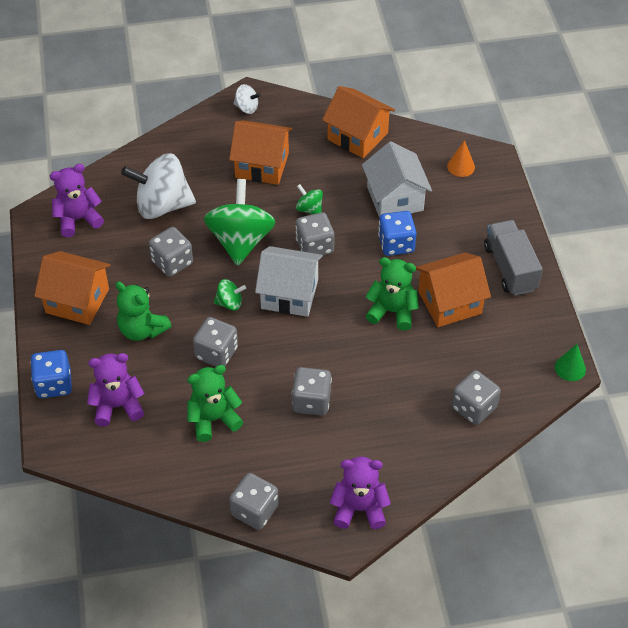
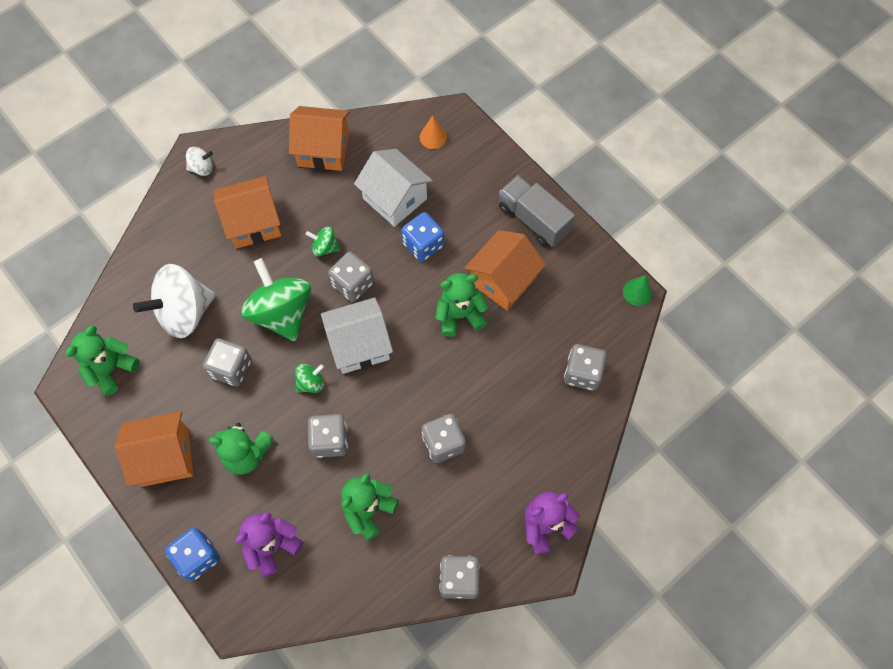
camera: 30 degrees left, 15 degrees up
purple teddy bear [50,164,104,237] -> green teddy bear [66,325,139,396]

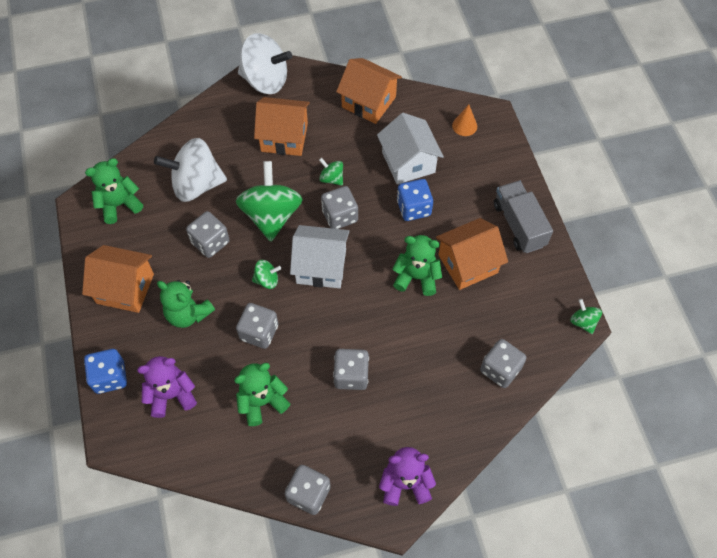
camera: 25 degrees right, 5 degrees down
white spinning top [186,147,213,176] -> white spinning top [238,33,292,94], size x2.18
green cone [623,275,652,306] -> green spinning top [570,299,602,334]

